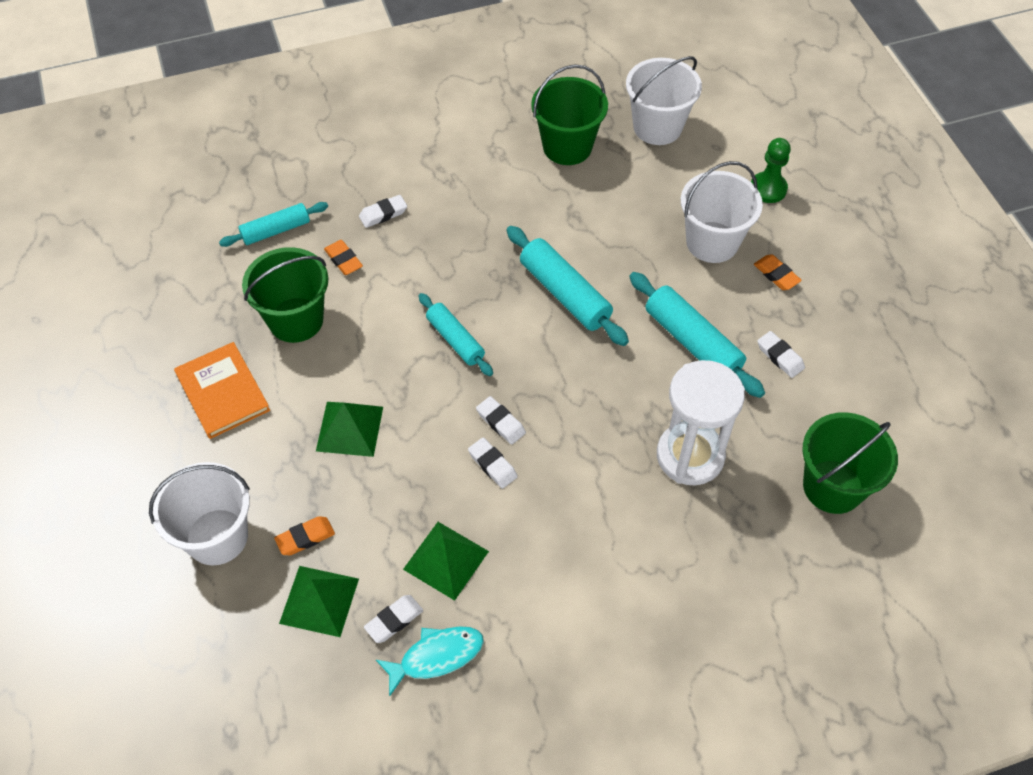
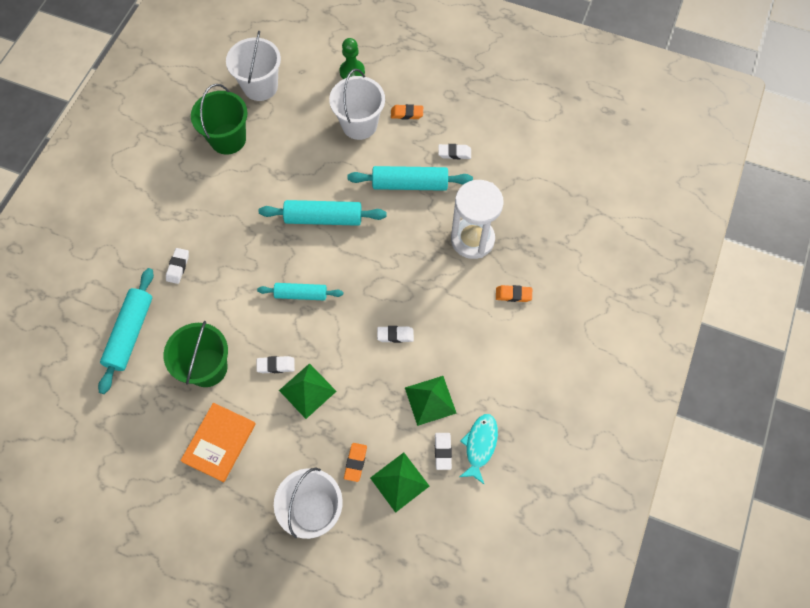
camera: 50 degrees left, 10 degrees up
orange book [174,342,270,439] -> orange book turned 75 degrees counterclockwise [180,403,256,482]
turquoise rolling pin [219,202,328,247] -> turquoise rolling pin [98,268,154,394], size x1.54
orange eraser [324,240,363,275] -> orange eraser moved to [496,285,532,302]
white eraser [476,396,526,445] -> white eraser moved to [257,356,295,373]
green bucket [802,412,898,514] -> none

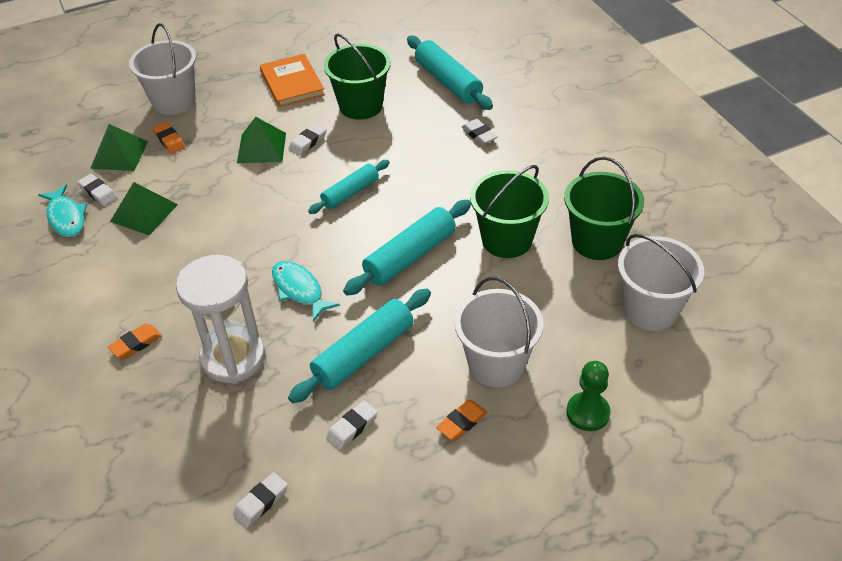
camera: 135 degrees right, 20 degrees down
white eraser [377,326,414,343] -> white eraser moved to [233,472,288,528]
none -> turquoise fish [272,261,340,322]
none -> green bucket [470,165,549,258]

